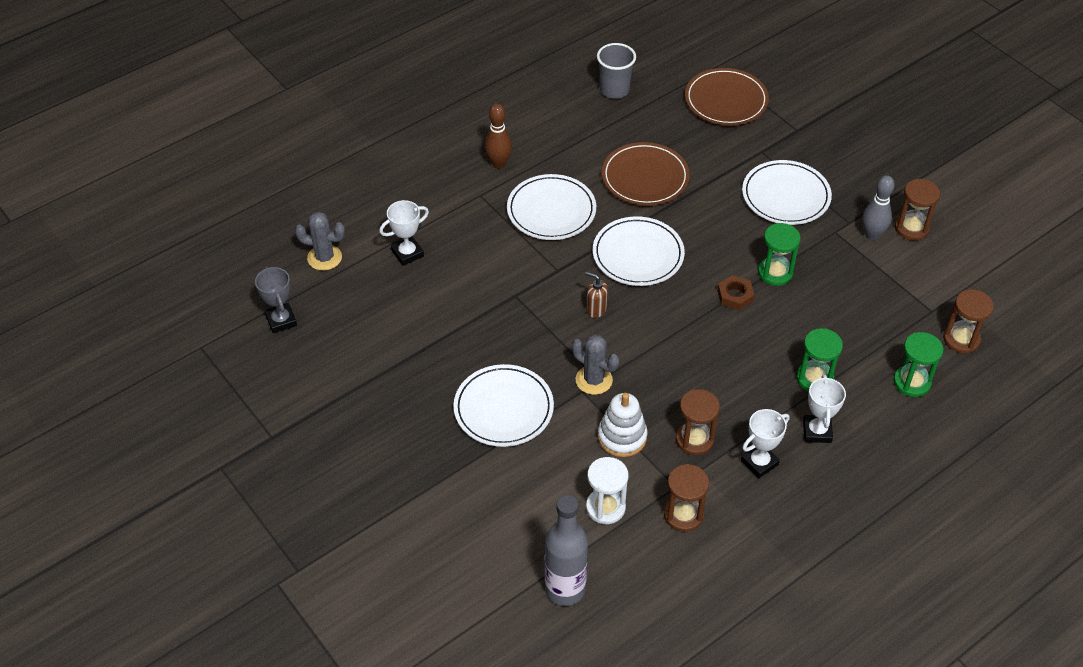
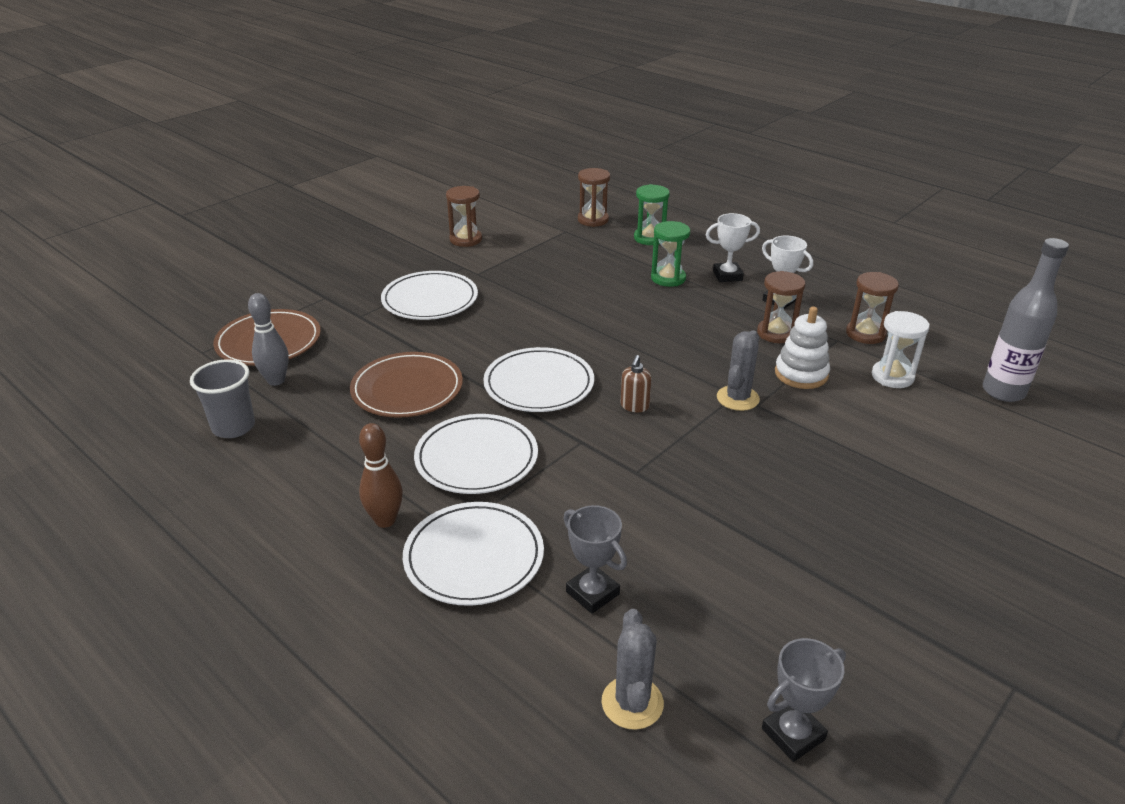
camera: 100 degrees left, 15 degrees down
white trophy [379,200,429,266] -> grey trophy [563,505,627,614]
white plate [453,364,554,447] -> white plate moved to [403,502,544,606]
brown nut [717,275,754,310] -> none
green hourglass [758,223,801,286] -> none
grey bowling pin [862,175,895,241] -> grey bowling pin moved to [248,293,289,386]

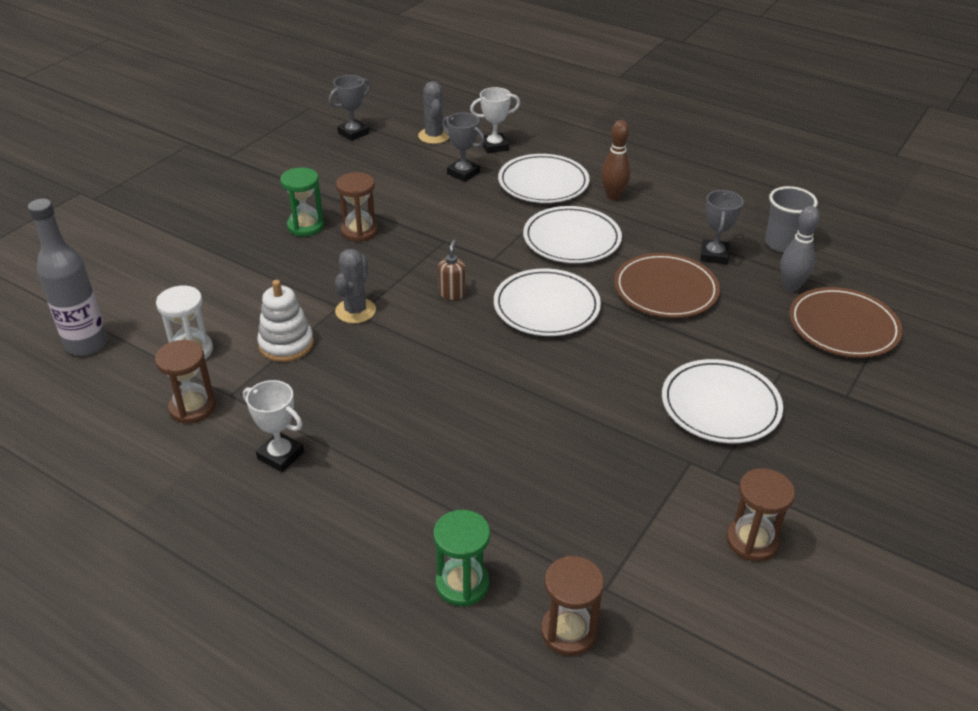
camera: 170 degrees right, 5 degrees up
green hourglass [651,221,690,287] -> green hourglass moved to [280,167,324,236]
white trophy [706,213,760,282] -> white trophy moved to [470,87,520,153]
brown hourglass [757,271,805,343] -> brown hourglass moved to [336,172,378,242]
none -> grey trophy [700,190,744,264]

